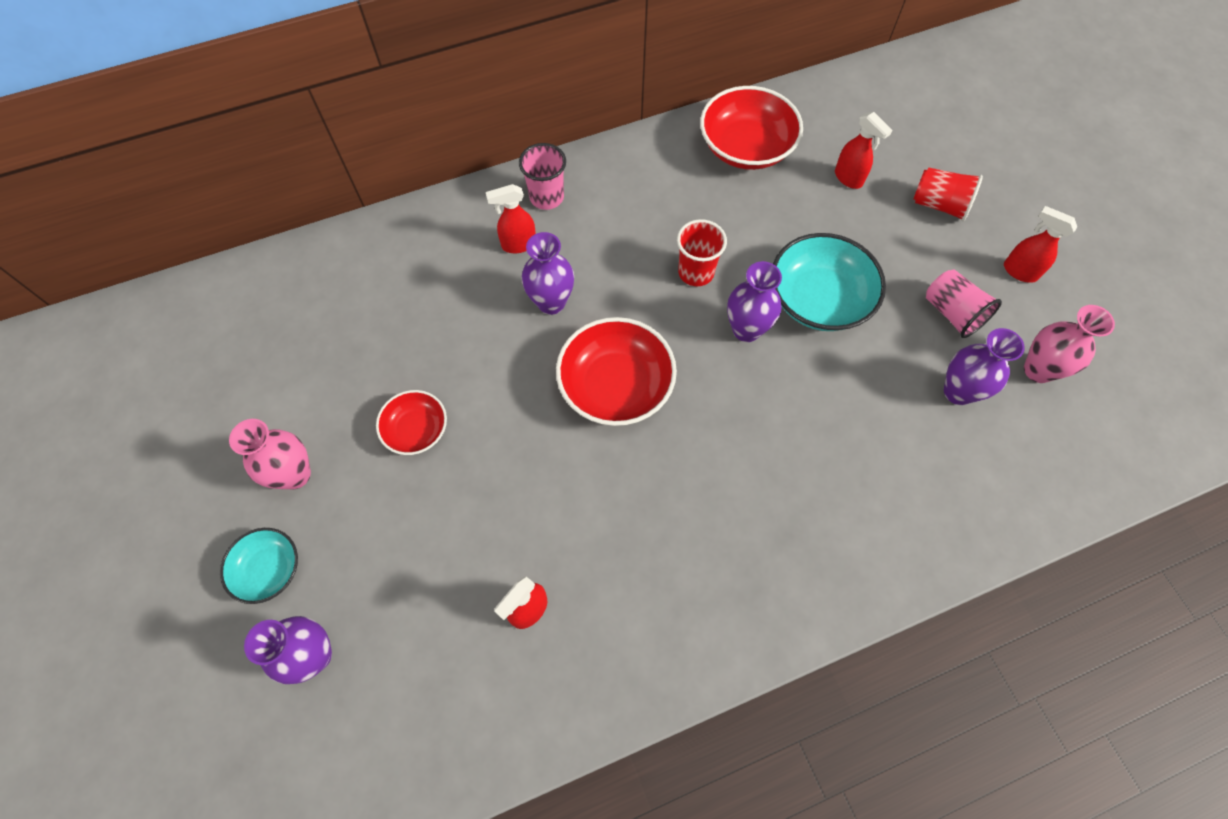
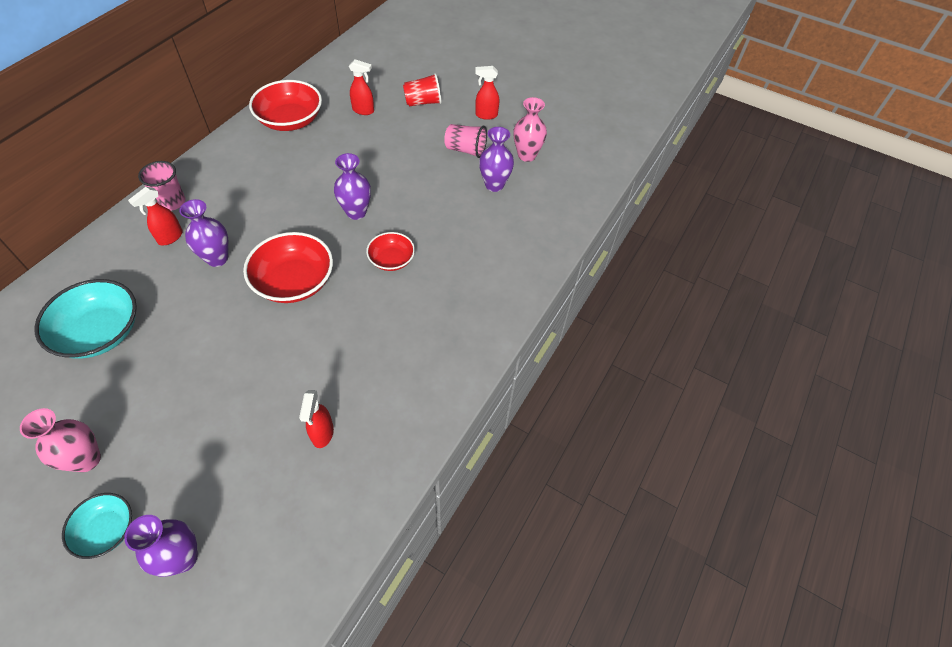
camera: 40 degrees left, 10 degrees down
red bowl [376,390,447,455] -> red bowl moved to [366,232,415,271]
red cup [677,219,727,286] -> none
turquoise bowl [773,233,886,331] -> turquoise bowl moved to [34,279,137,359]

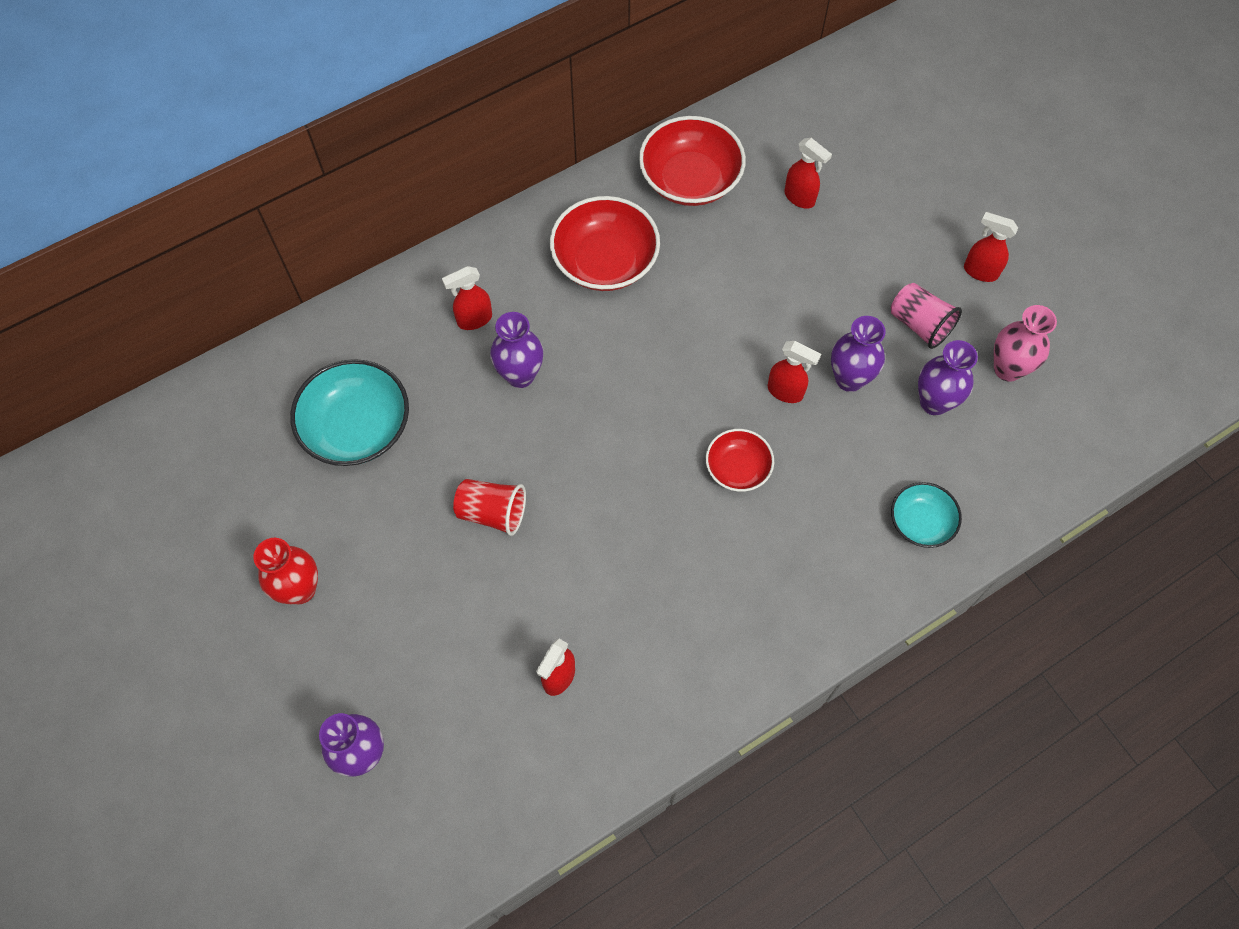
camera: 30 degrees right, 10 degrees up
pink vase [20,408,101,472] -> red vase [253,538,318,604]
turquoise bowl [62,493,132,559] -> turquoise bowl moved to [891,482,962,548]
pink cup [138,161,186,211] -> none
red bowl [243,232,333,303] -> red bowl moved to [550,196,660,291]
purple vase [334,153,371,220] -> purple vase moved to [831,316,886,392]
red cup [403,73,442,106] -> red cup moved to [453,479,526,536]
none -> red spray bottle [768,341,821,403]

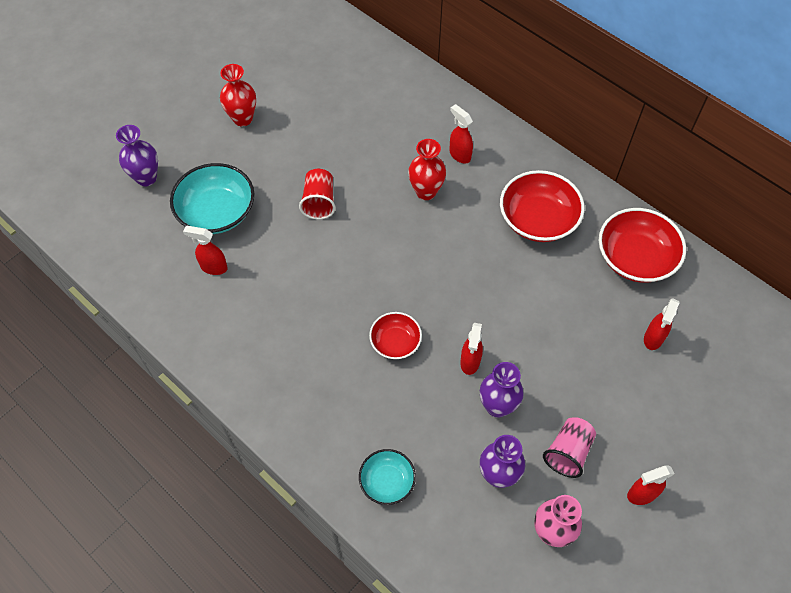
camera: 75 degrees right, 5 degrees down
turquoise bowl [290,359,409,466] -> turquoise bowl moved to [170,163,254,234]
purple vase [490,312,543,388] -> red vase [408,139,446,200]
red spray bottle [964,212,1018,282] -> red spray bottle turned 120 degrees counterclockwise [627,466,674,505]

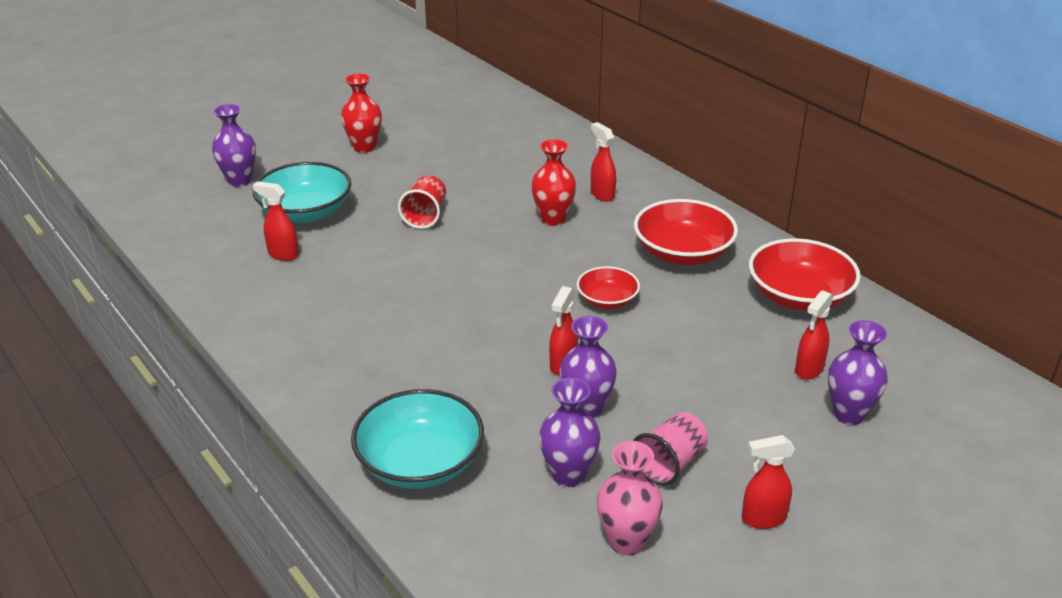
camera: 10 degrees right, 25 degrees down
turquoise bowl [359,449,416,505] -> turquoise bowl [351,389,484,489], size x1.72
red bowl [369,312,422,359] -> red bowl moved to [577,266,640,309]
none -> purple vase [828,320,888,425]

